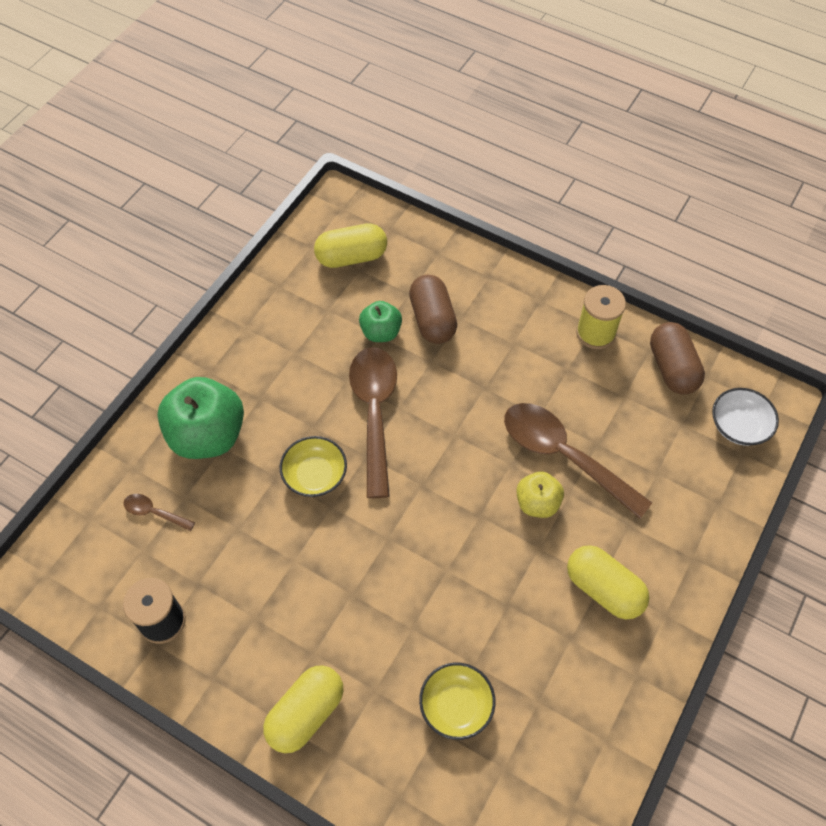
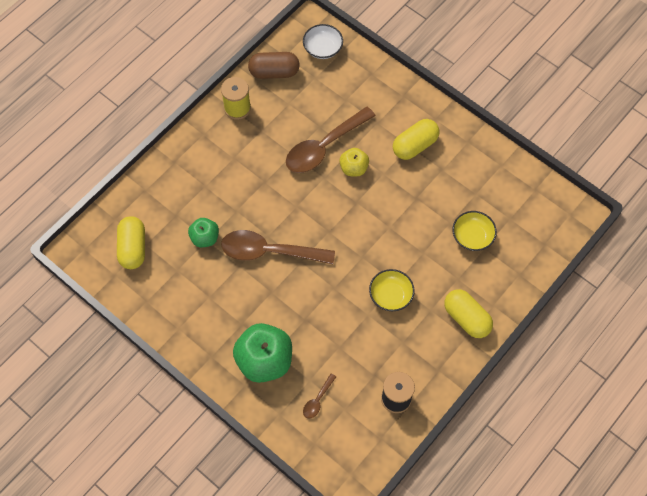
camera: 80 degrees left, 5 degrees up
yellow bowl [280,436,347,497] -> yellow bowl moved to [369,269,415,311]
brown capsule [409,275,457,344] -> none

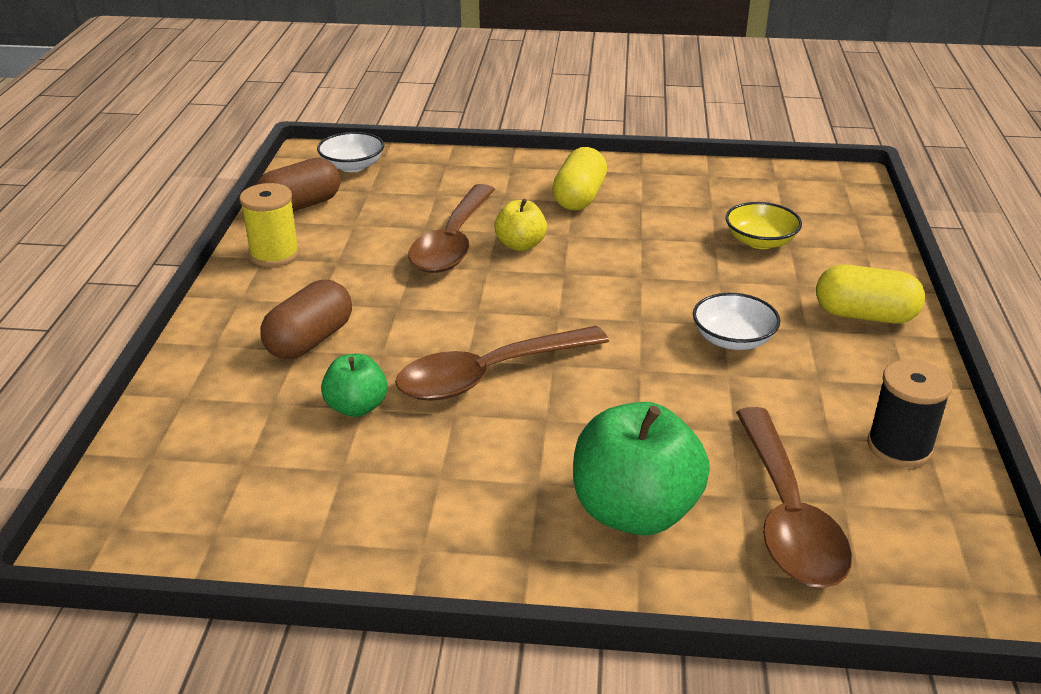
camera: 35 degrees left, 30 degrees down
yellow capsule [117,216,145,269] -> none
brown spoon [303,374,336,419] -> brown spoon [736,407,852,588], size x2.28
yellow bowl [369,269,415,311] -> white bowl [693,293,781,350]
none -> brown capsule [260,280,352,359]

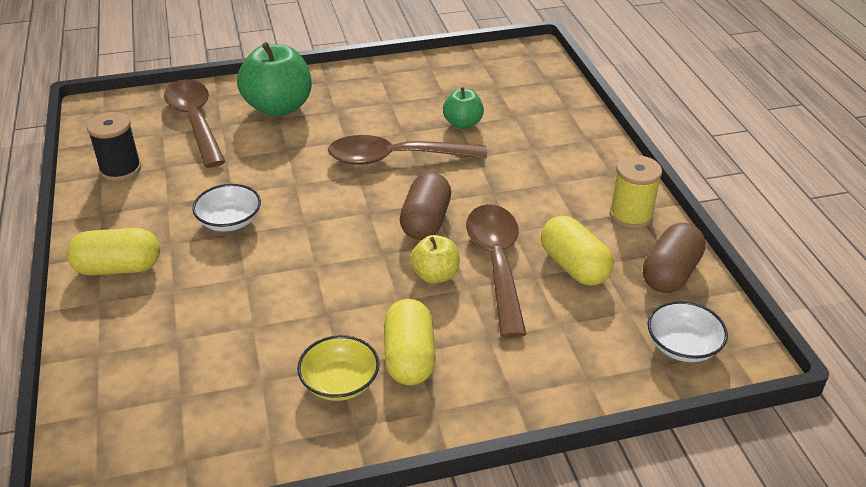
camera: 160 degrees right, 5 degrees up
brown capsule [260,280,352,359] -> brown capsule moved to [400,172,451,240]
brown spoon [395,326,609,401] -> brown spoon turned 135 degrees counterclockwise [328,135,487,165]
yellow bowl [726,202,802,249] -> yellow bowl moved to [297,335,380,401]
none -> yellow capsule [541,216,614,286]

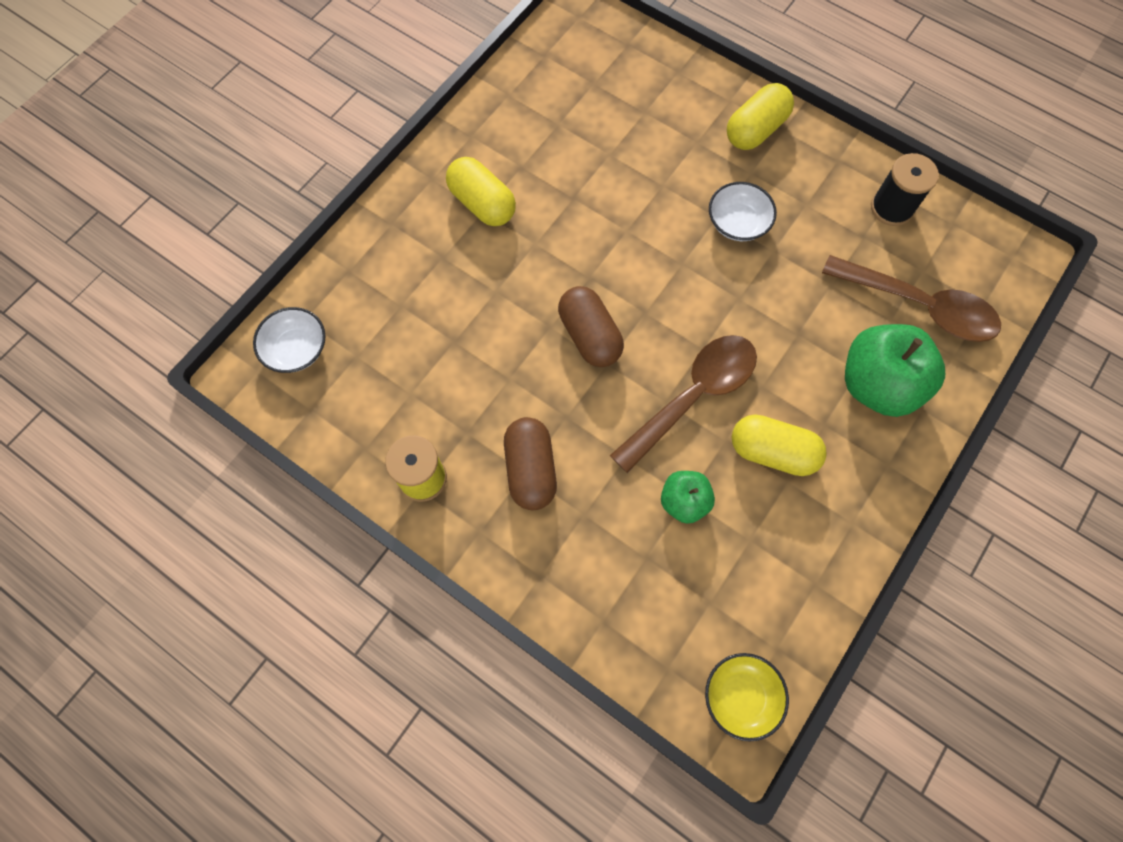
camera: 140 degrees right, 30 degrees up
yellow bowl [297,335,380,401] -> yellow bowl moved to [705,653,789,742]
yellow apple [410,235,460,284] -> none
brown spoon [466,204,527,338] -> none
yellow capsule [541,216,614,286] -> yellow capsule moved to [731,414,827,476]
brown capsule [643,223,706,293] -> brown capsule moved to [504,417,557,510]

